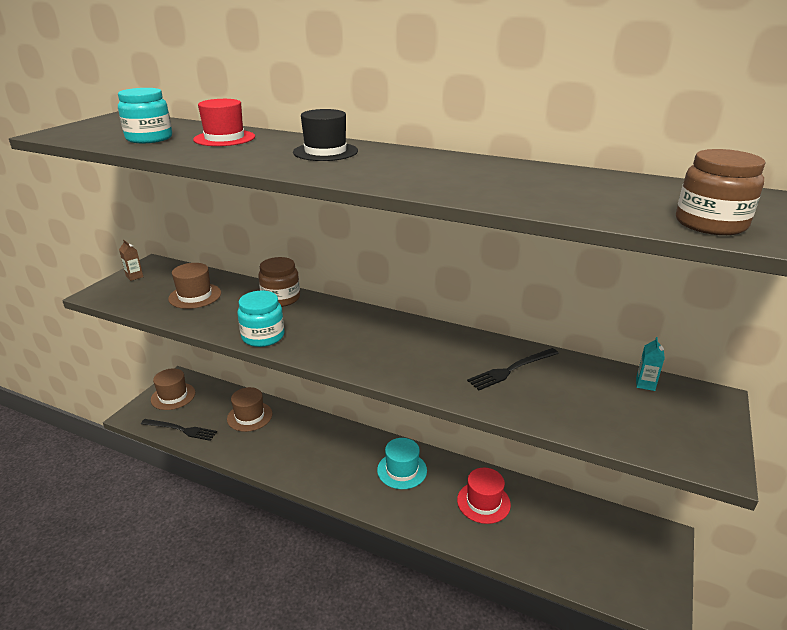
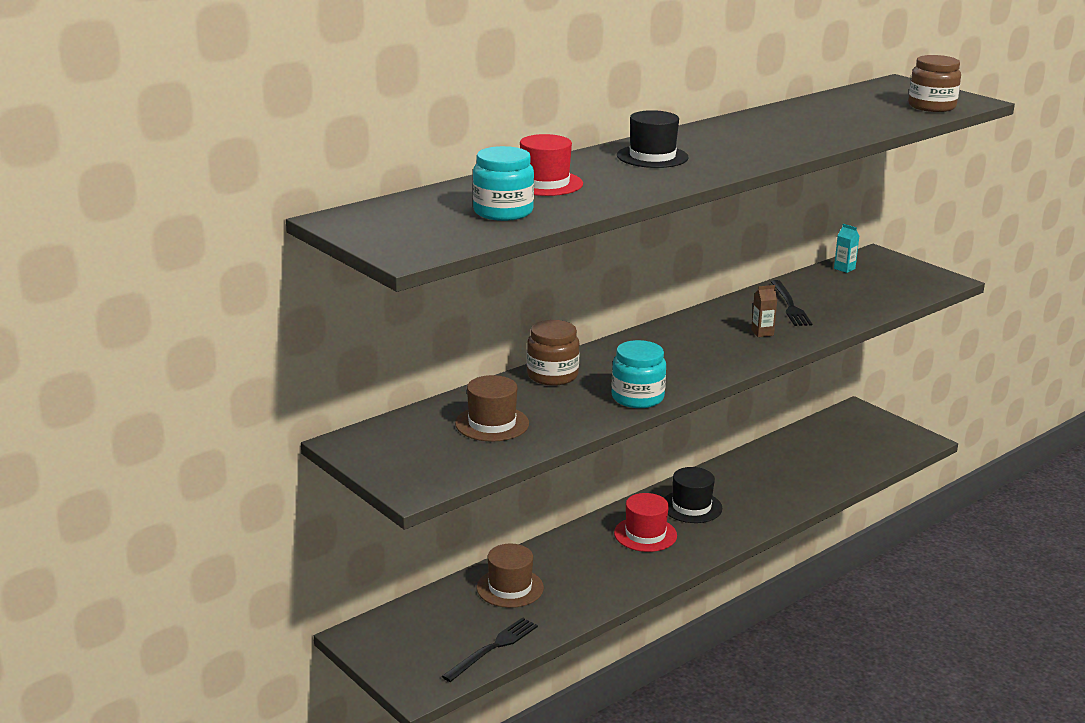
camera: 65 degrees left, 5 degrees down
brown carton [119,240,143,281] -> brown carton moved to [751,285,778,337]
brown hat [151,368,195,410] -> none
turquoise hat [377,438,427,489] -> black hat [664,467,722,523]
red hat [457,468,511,524] -> red hat moved to [614,493,677,552]

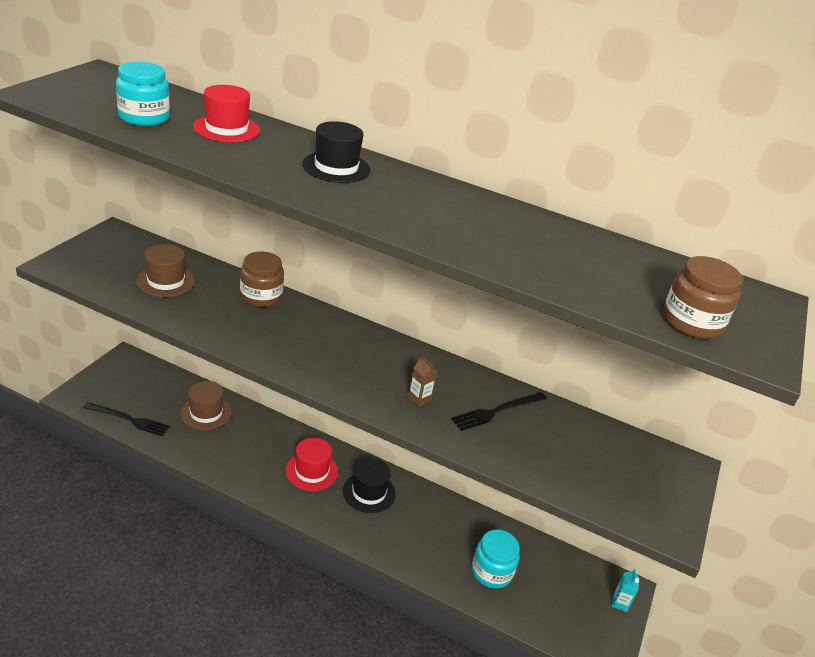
camera: 60 degrees right, 10 degrees up
turquoise jar [611,340,666,408] -> turquoise jar moved to [472,529,520,589]
turquoise carton [834,224,859,273] -> turquoise carton moved to [612,569,640,612]

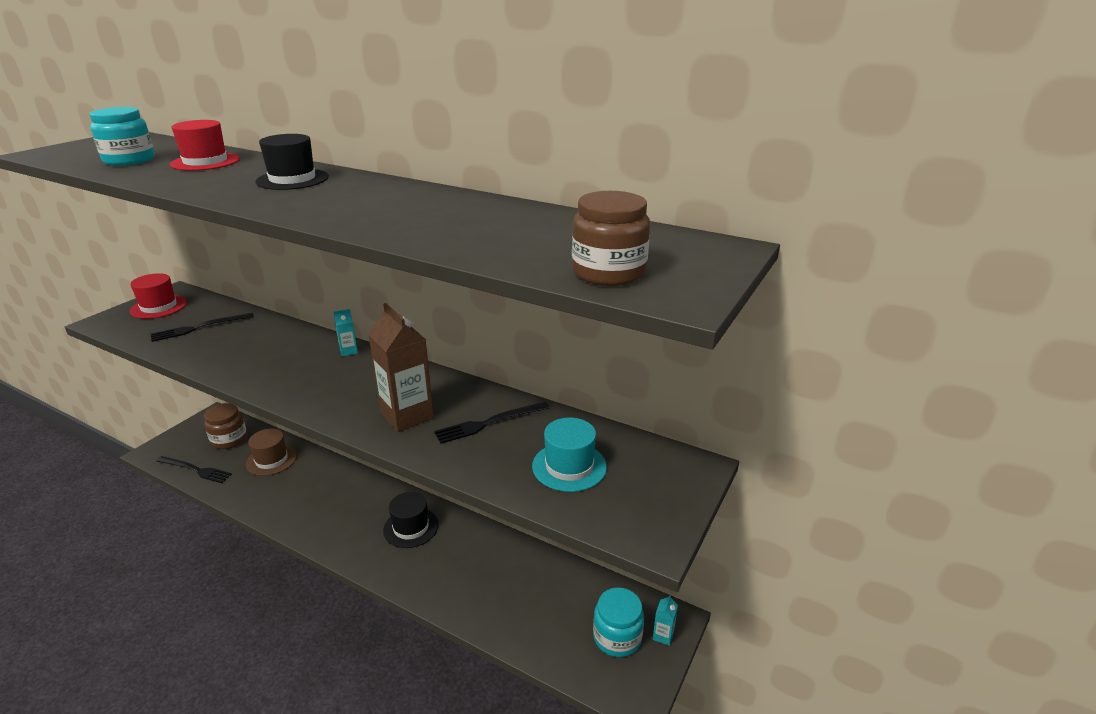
camera: 10 degrees right, 5 degrees down
brown hat [136,244,195,297] -> black fork [151,313,254,342]
brown jar [240,252,284,307] -> brown jar moved to [204,403,247,449]
red hat [286,438,338,491] -> red hat moved to [130,273,187,319]
brown carton [408,355,437,407] -> brown carton [368,303,434,432], size x2.19
turquoise jar [472,529,520,589] -> turquoise jar moved to [593,587,644,657]
none -> turquoise carton [333,309,358,356]
none -> turquoise hat [532,418,607,492]

